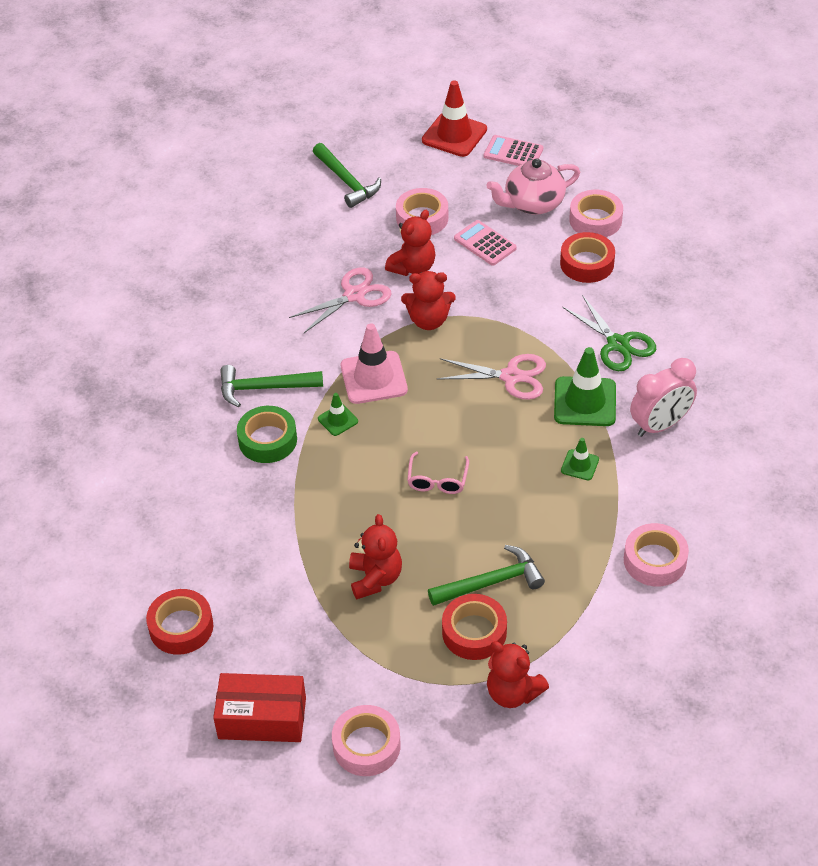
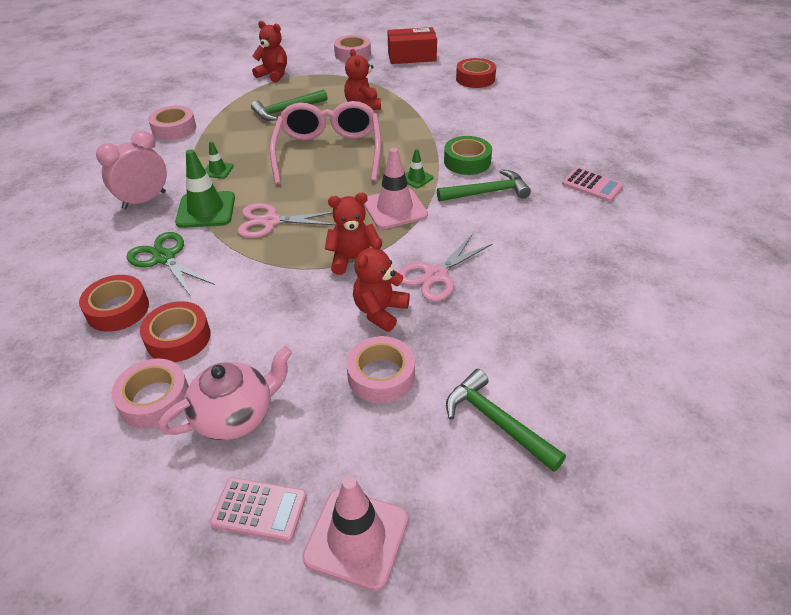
camera: 170 degrees right, 5 degrees down
pink glasses [407,452,469,494] -> pink glasses [270,101,381,184], size x2.32
red traffic cone [422,80,487,157] -> pink traffic cone [302,476,408,591]
red tape [442,594,507,660] -> red tape moved to [79,275,149,332]
pink calculator [454,220,517,266] -> pink calculator moved to [562,168,624,202]

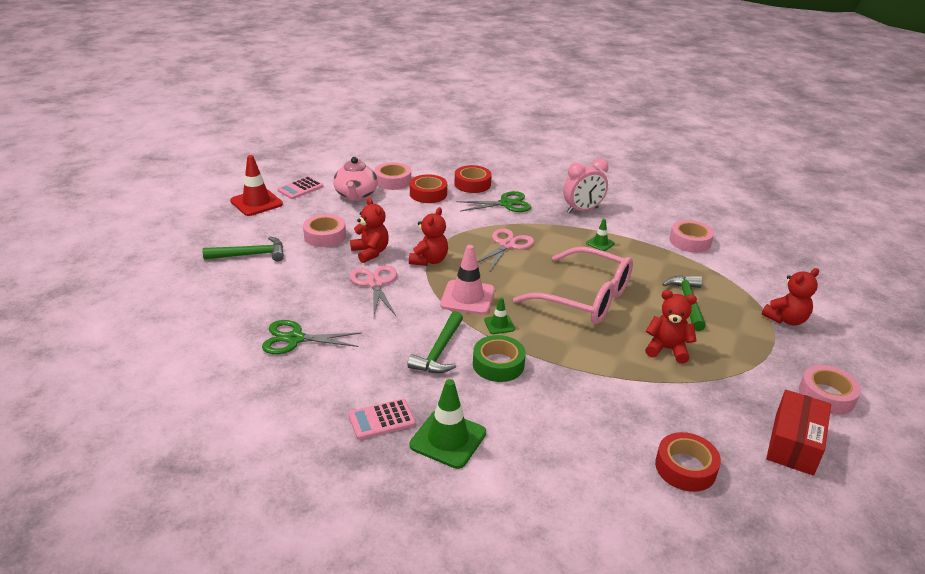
camera: 120 degrees right, 10 degrees down
pink clock [96,131,167,209] -> pink clock turned 75 degrees clockwise [563,159,608,213]
green traffic cone [175,149,235,228] -> green traffic cone moved to [410,379,486,469]
pink traffic cone [302,476,408,591] -> red traffic cone [230,155,283,216]
none -> green scissors [262,320,361,354]

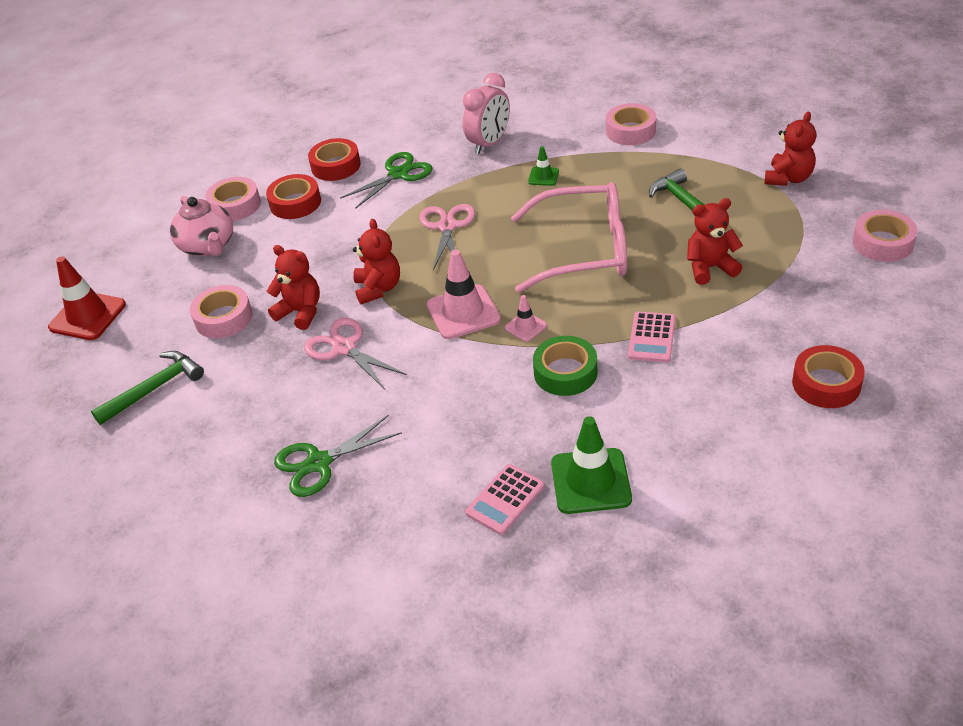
camera: 25 degrees left, 10 degrees up
pink calculator [277,176,323,199] -> pink calculator moved to [628,311,676,363]
green hammer [407,311,463,373] -> none
green traffic cone [484,297,515,334] -> pink traffic cone [505,295,547,342]
red box [766,390,831,476] -> none

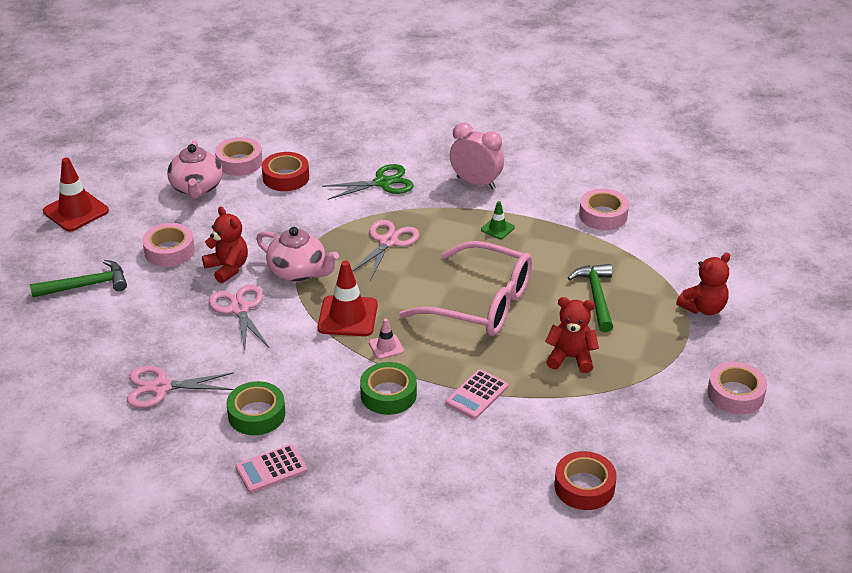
camera: 20 degrees right, 5 degrees down
green scissors [274,415,402,497] -> pink scissors [127,366,234,408]
red tape [308,138,361,181] -> none
red teddy bear [353,219,400,304] -> pink teapot [256,227,339,282]
pink traffic cone [426,250,501,339] -> red traffic cone [318,261,378,336]
pink clock [463,73,510,154] -> pink clock turned 120 degrees counterclockwise [450,122,504,189]
green traffic cone [551,416,632,514] -> none
none -> green tape [226,381,285,435]

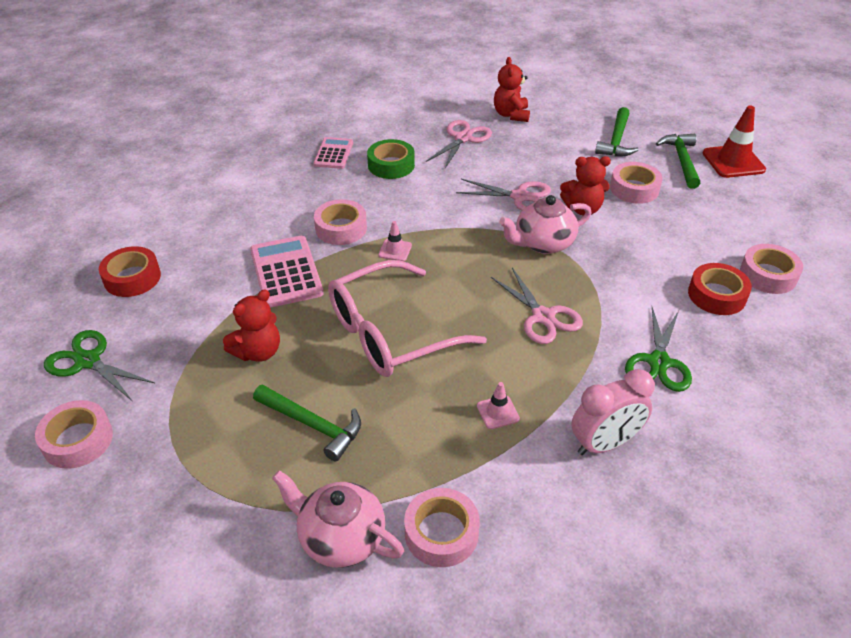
camera: 125 degrees right, 5 degrees up
pink teapot [167,140,223,199] -> pink teapot moved to [272,470,404,568]
red traffic cone [318,261,378,336] -> none
green tape [360,362,417,415] -> pink tape [314,199,367,245]
pink calculator [446,369,508,419] -> pink calculator [250,236,324,308], size x1.58
green traffic cone [481,201,515,239] -> pink traffic cone [477,382,520,429]
red teddy bear [676,253,730,315] -> red teddy bear moved to [494,57,530,122]
none -> green scissors [44,330,155,401]
none -> green hammer [656,134,700,189]

